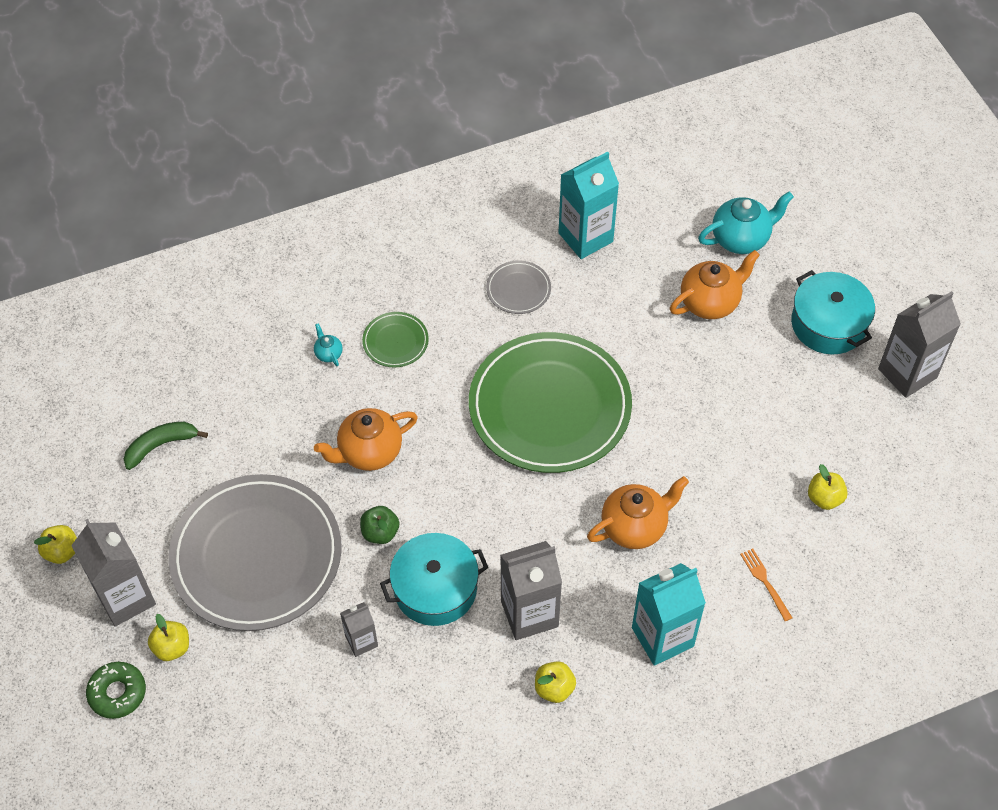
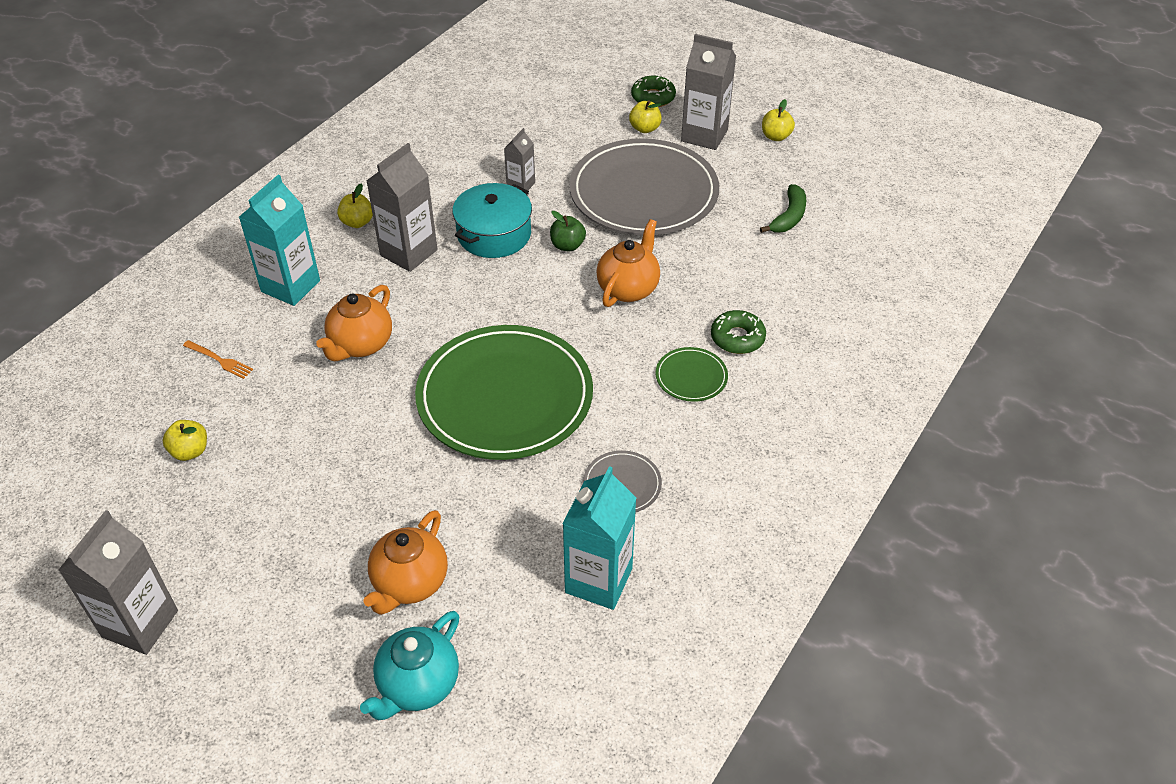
camera: 145 degrees right, 10 degrees down
turquoise teapot [314,323,343,366] -> green donut [711,310,766,354]
turquoise pot [791,270,875,354] -> none

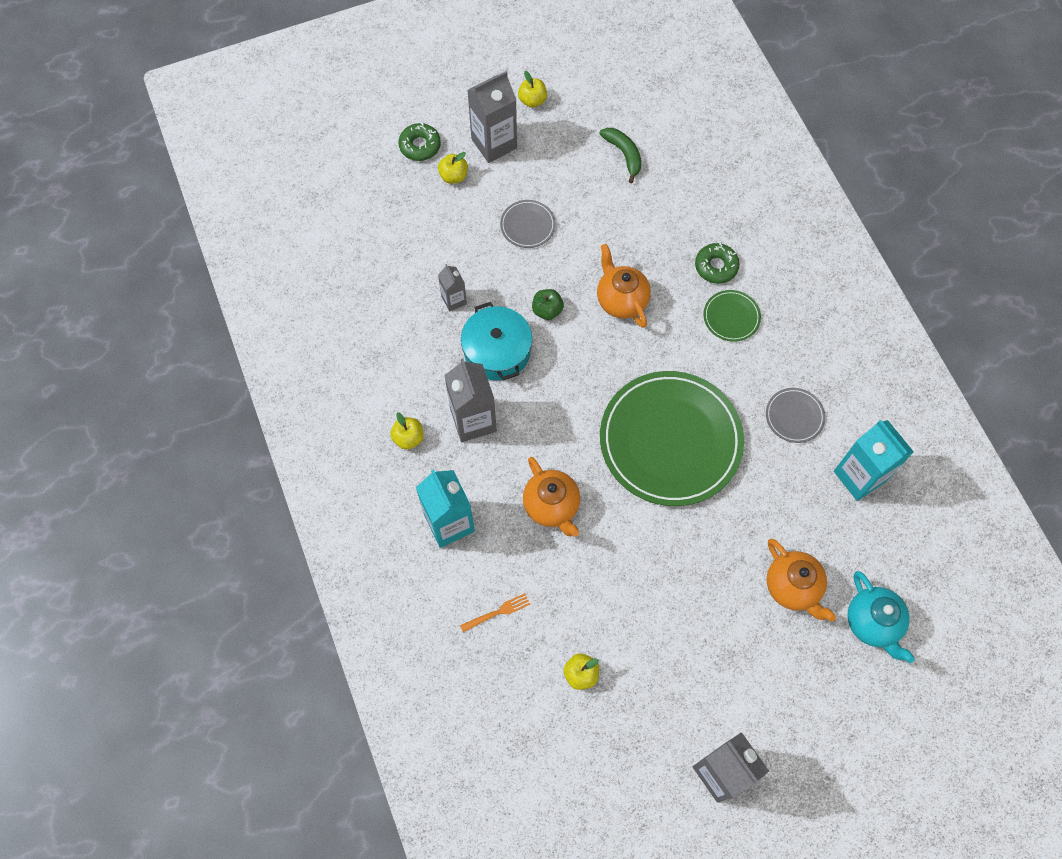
camera: 55 degrees left, 20 degrees up
grey plate [569,138,719,235] -> grey plate [500,200,556,248], size x0.42

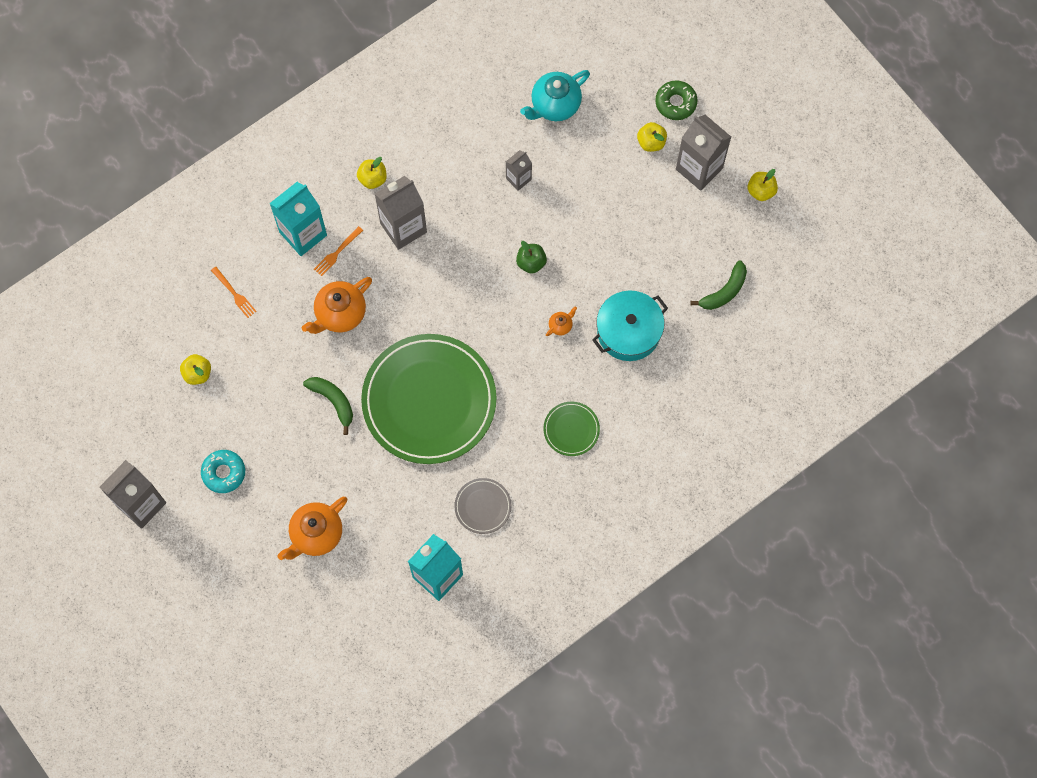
camera: 75 degrees right, 5 degrees up
turquoise pot [461,302,532,381] -> turquoise pot moved to [592,290,668,361]
grey plate [500,200,556,248] -> none
orange teapot [597,244,651,328] -> orange teapot [546,306,577,336], size x0.46
green donut [695,243,740,284] -> none
turquoise teapot [847,571,915,663] -> turquoise teapot moved to [520,70,590,121]
none -> turquoise donut [201,450,245,493]
none -> green banana [303,377,353,435]
none -> orange fork [314,226,363,276]

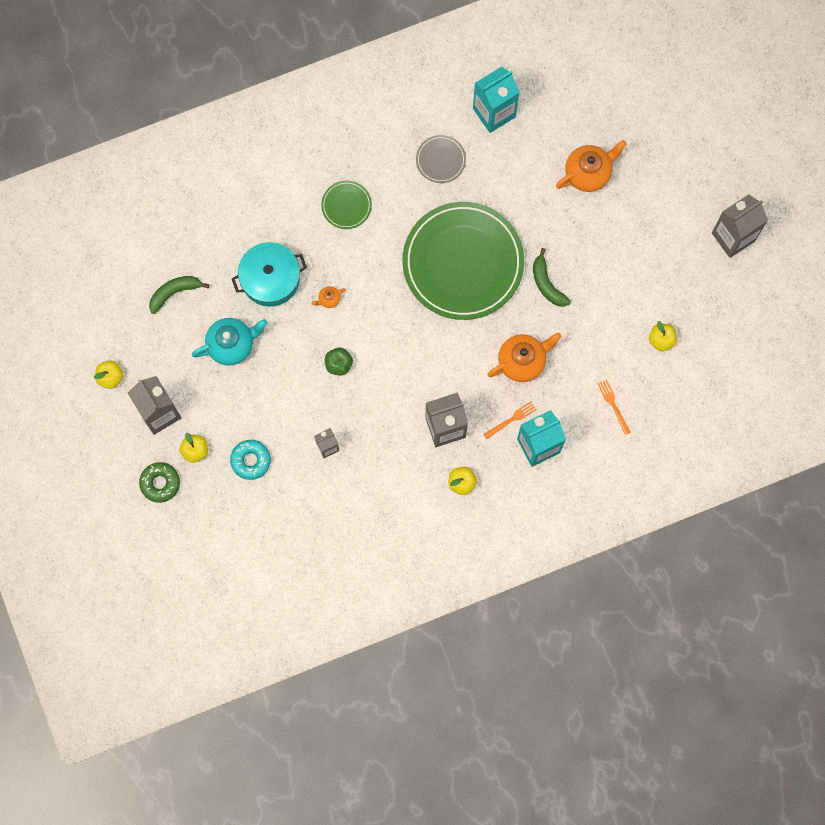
camera: 165 degrees left, 5 degrees up
turquoise donut [201,450,245,493] -> turquoise donut moved to [230,440,271,480]
turquoise teapot [520,70,590,121] -> turquoise teapot moved to [192,318,268,365]

